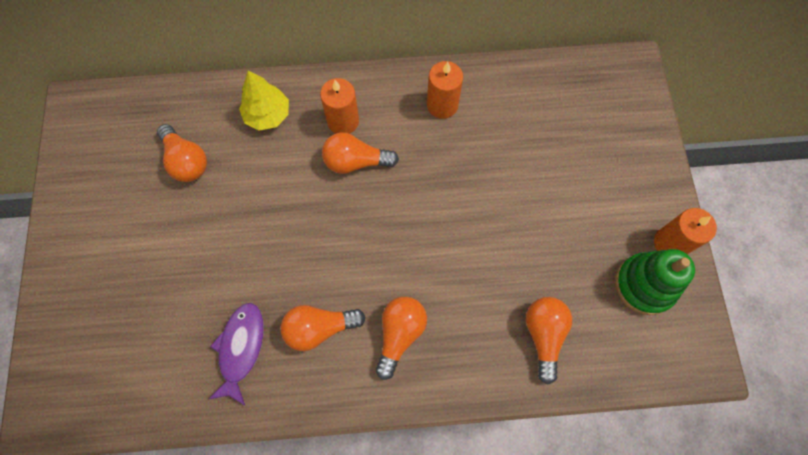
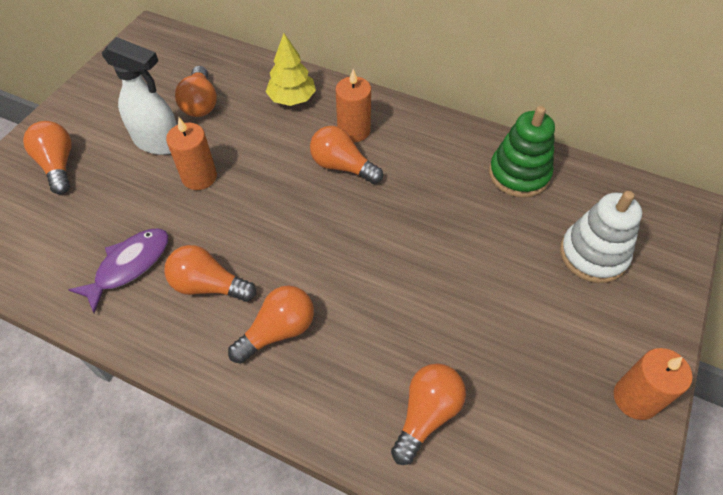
camera: 30 degrees right, 15 degrees down
orange candle [427,61,463,119] -> orange candle moved to [166,118,217,190]
green stacking toy [615,249,695,315] -> green stacking toy moved to [489,106,555,198]
none -> orange light bulb [23,121,72,194]
none -> white spray bottle [102,37,177,155]
none -> white stacking toy [560,191,642,283]

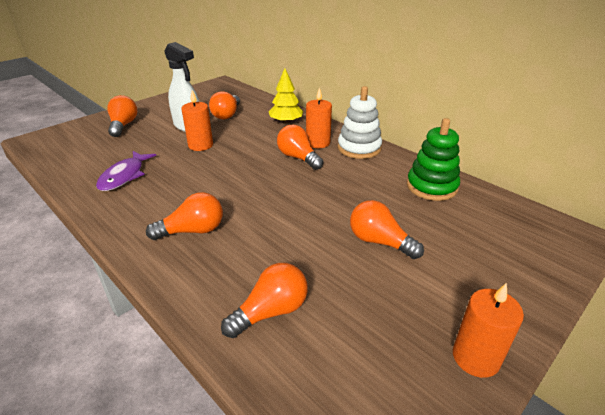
camera: 20 degrees right, 20 degrees down
purple fish [68,228,169,313] -> purple fish turned 135 degrees clockwise [96,151,156,191]
orange light bulb [164,245,256,302] -> orange light bulb moved to [350,200,424,259]
white stacking toy [560,191,642,283] -> white stacking toy moved to [338,86,382,159]

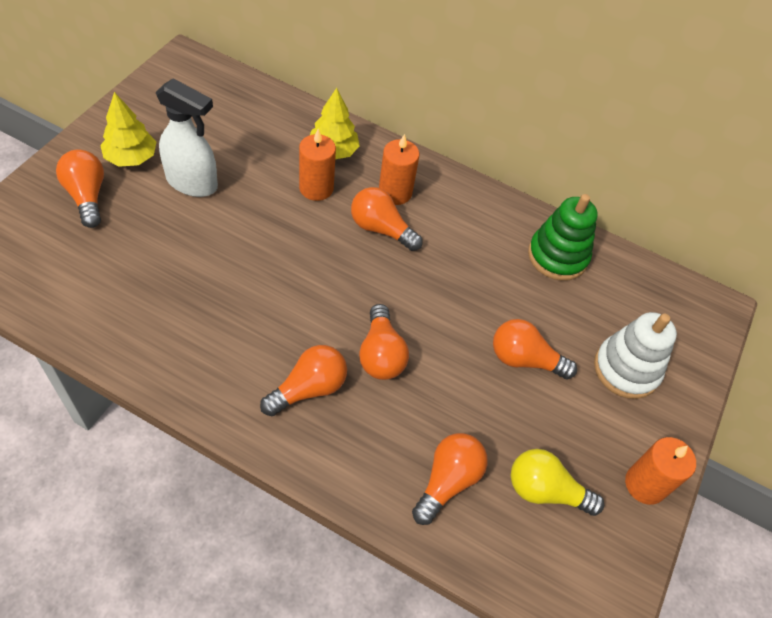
camera: 25 degrees left, 20 degrees up
purple fish [96,151,156,191] -> none
orange candle [181,90,213,151] -> orange candle moved to [299,129,336,201]
orange light bulb [209,91,240,119] -> orange light bulb moved to [359,304,409,380]
white stacking toy [338,86,382,159] -> white stacking toy moved to [594,312,677,399]
none -> yellow tree [100,92,156,167]
none -> yellow light bulb [511,449,604,516]

